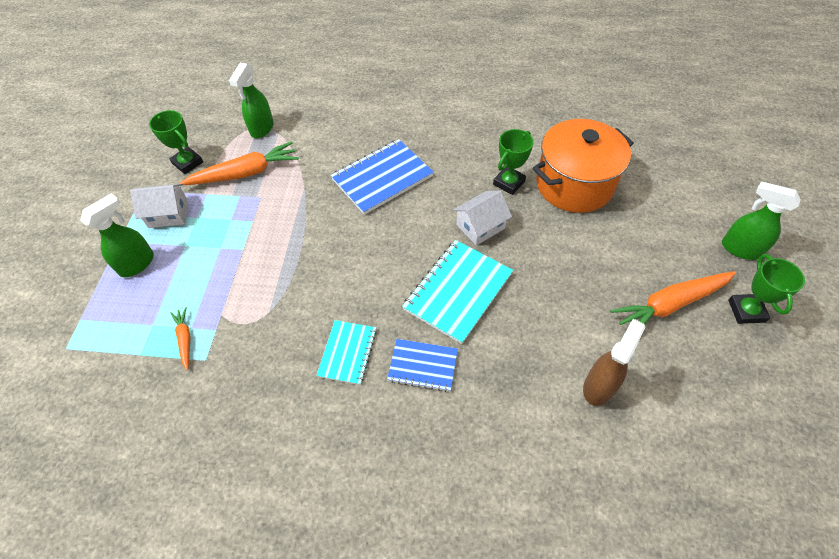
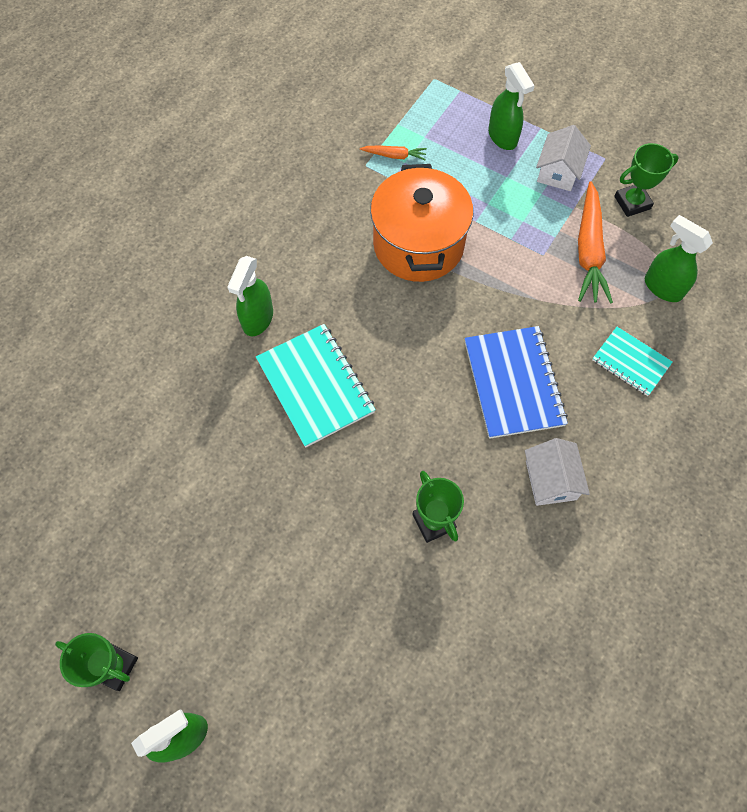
camera: 115 degrees right, 10 degrees up
turquoise notebook [316,320,377,385] -> turquoise notebook moved to [592,327,672,396]
blue notebook [387,339,458,392] -> green spray bottle [227,256,273,337]
white house [453,190,512,246] -> white house moved to [525,438,590,506]
orange pot [533,119,634,213] -> orange pot moved to [370,164,473,282]
brown spray bottle [583,319,645,406] -> none
orange carrot [610,271,736,325] -> none

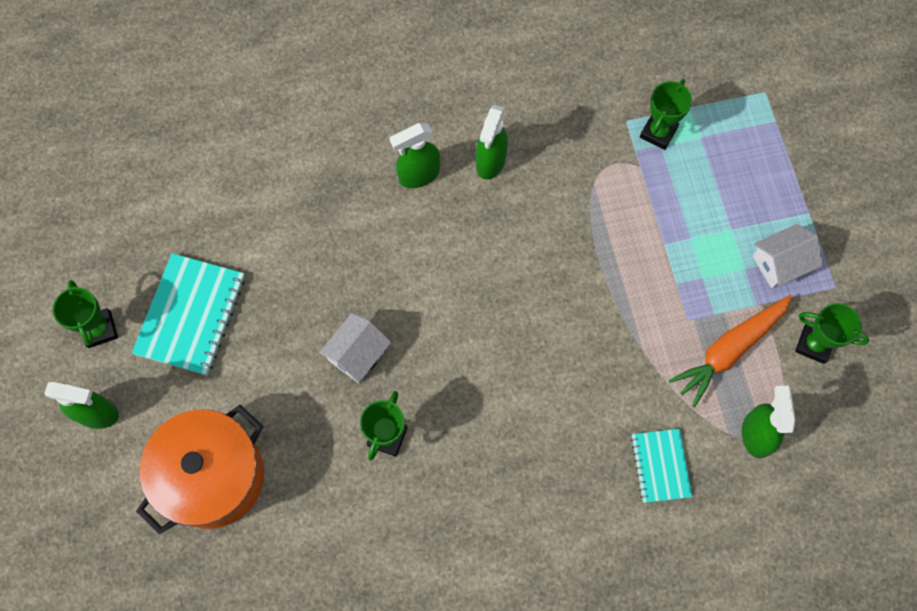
camera: 45 degrees right, 5 degrees up
turquoise notebook [256,324,376,447] -> turquoise notebook moved to [132,253,245,375]
orange carrot [360,145,427,160] -> green trophy [640,79,692,150]
orange pot [370,164,473,282] -> orange pot moved to [136,405,264,534]
blue notebook [464,326,568,439] -> none
green spray bottle [488,62,535,150] -> green spray bottle moved to [476,105,508,179]
white house [525,438,590,506] -> white house moved to [319,313,391,383]

